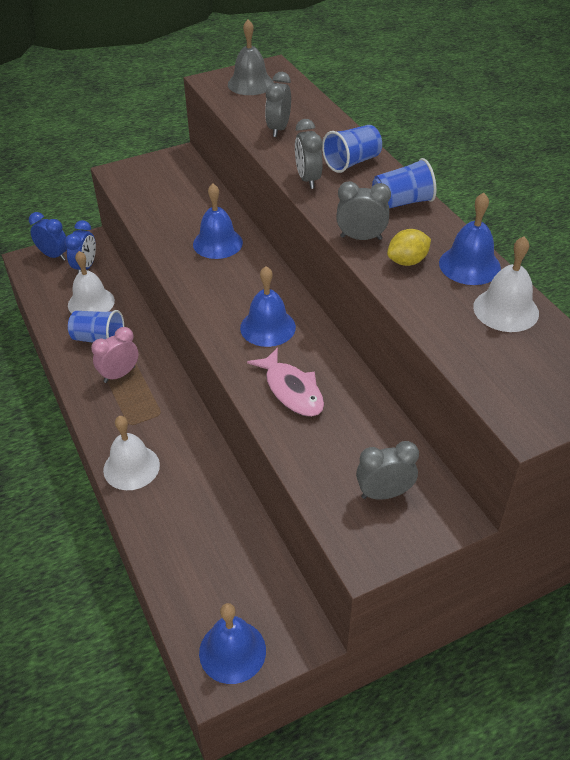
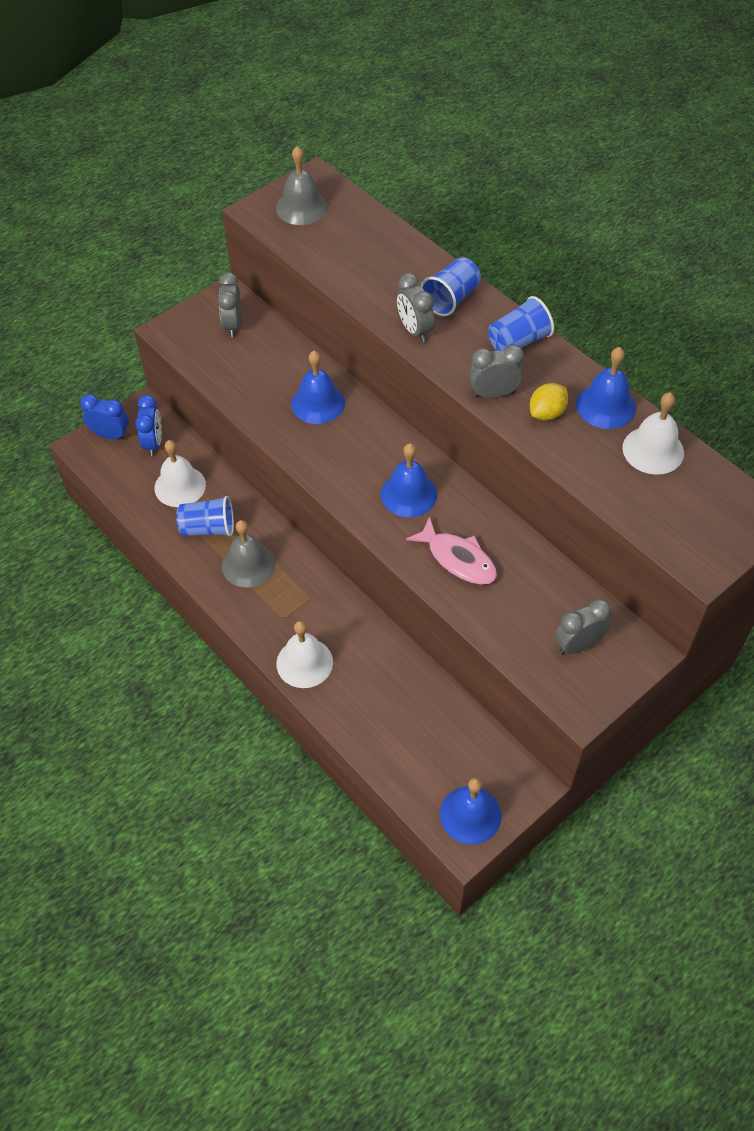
camera: 15 degrees left, 10 degrees up
pink clock [91,327,139,383] -> grey bell [222,520,276,588]
grey clock [265,72,291,137] -> grey clock moved to [218,272,241,337]

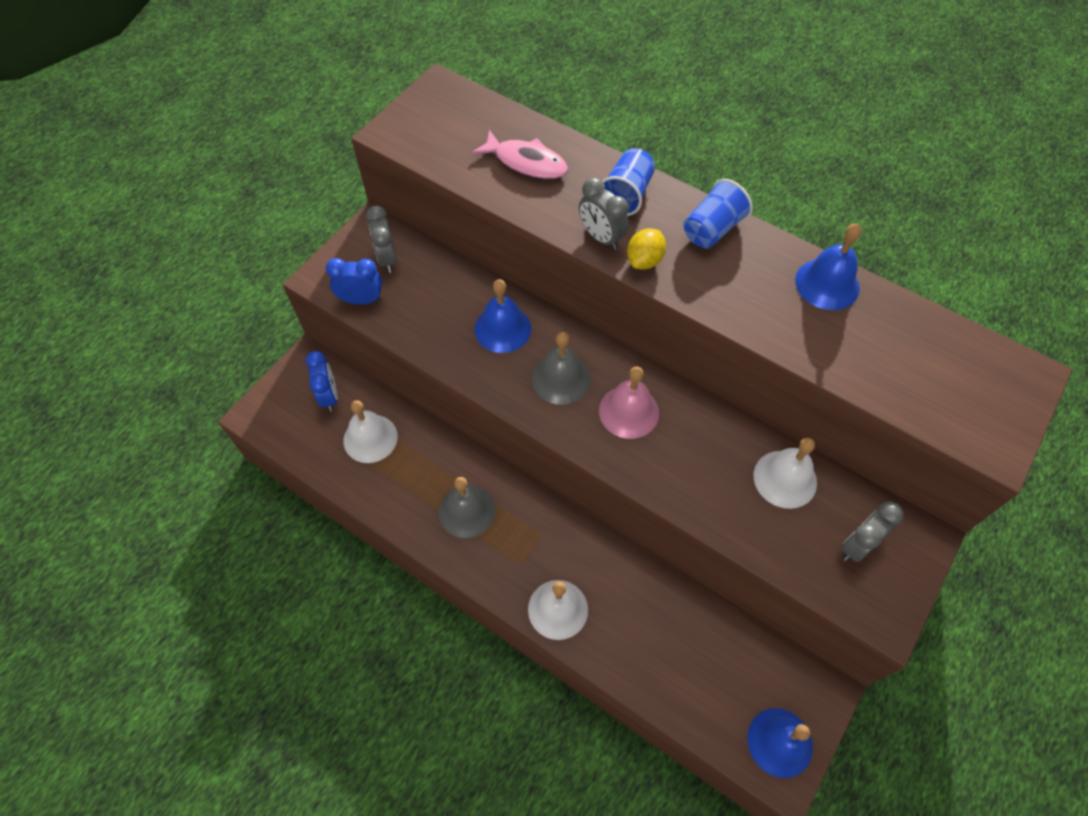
camera: 15 degrees left, 5 degrees up
blue clock [80,394,129,440] -> blue clock moved to [326,258,382,305]
blue cup [176,496,234,537] -> none
grey bell [276,146,328,225] -> grey bell moved to [532,332,591,405]
blue bell [381,443,437,517] -> pink bell [599,367,659,439]
pink fish [406,517,497,585] -> pink fish moved to [472,130,568,179]
grey clock [469,344,524,398] -> none
yellow lemon [530,383,568,421] -> yellow lemon moved to [627,228,666,270]
white bell [623,392,684,475] -> white bell moved to [754,438,817,509]

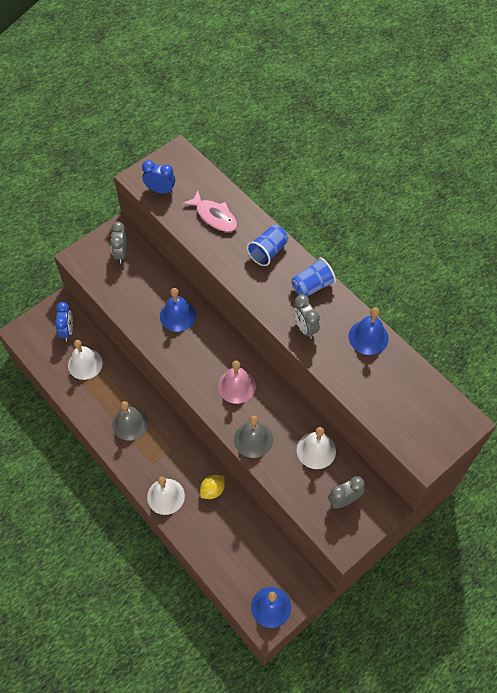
camera: 15 degrees right, 0 degrees up
blue clock [326,258,382,305] -> blue clock moved to [142,160,175,194]
grey bell [532,332,591,405] -> grey bell moved to [234,416,273,458]
grey clock [579,178,629,250] -> grey clock moved to [293,295,320,339]
yellow lemon [627,228,666,270] -> yellow lemon moved to [200,475,225,499]

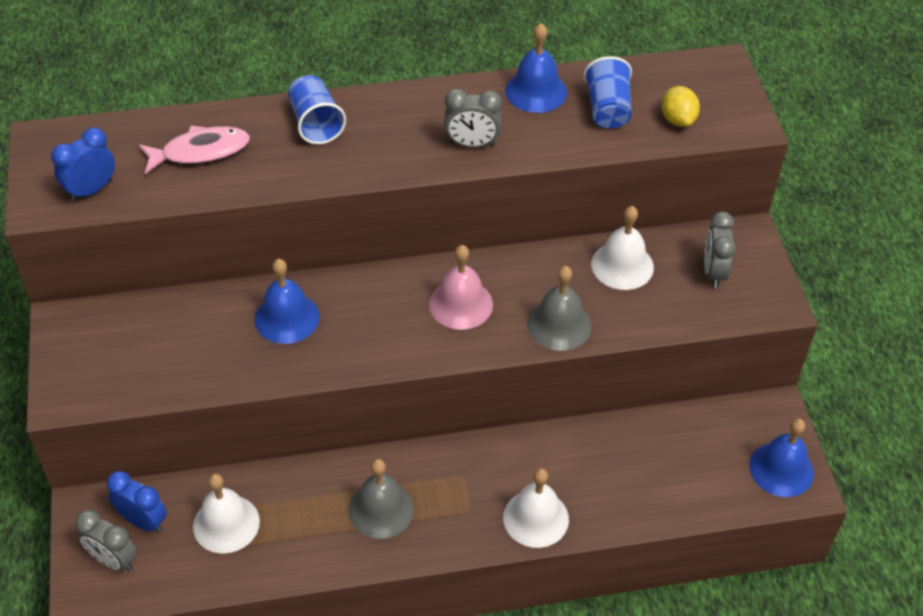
camera: 60 degrees left, 10 degrees down
grey clock [110,222,127,264] -> grey clock moved to [75,510,137,572]
yellow lemon [200,475,225,499] -> yellow lemon moved to [661,86,700,127]
blue cup [291,258,336,296] -> blue cup moved to [584,56,632,129]

